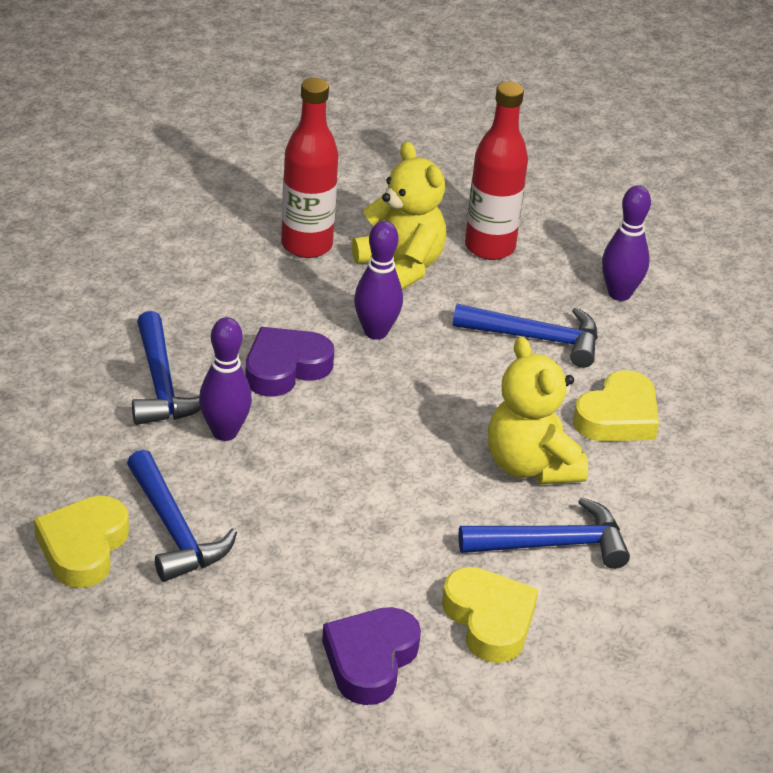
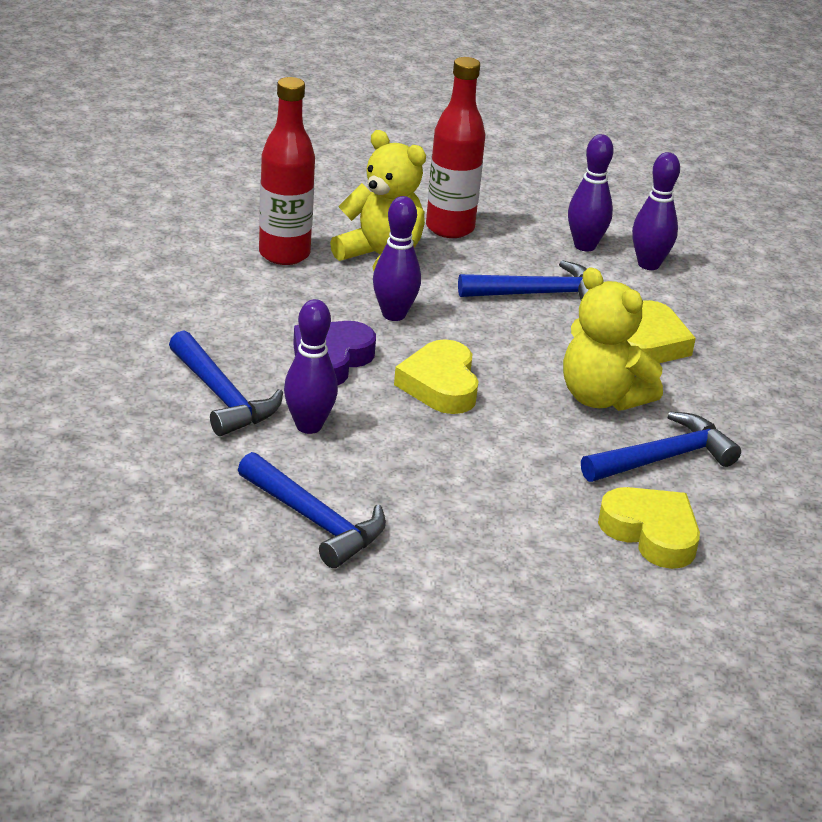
camera: 20 degrees left, 5 degrees down
yellow heart [34,496,129,588] -> yellow heart moved to [394,339,479,414]
purple heart [322,607,421,705] -> none
none -> purple bowling pin [632,152,680,270]

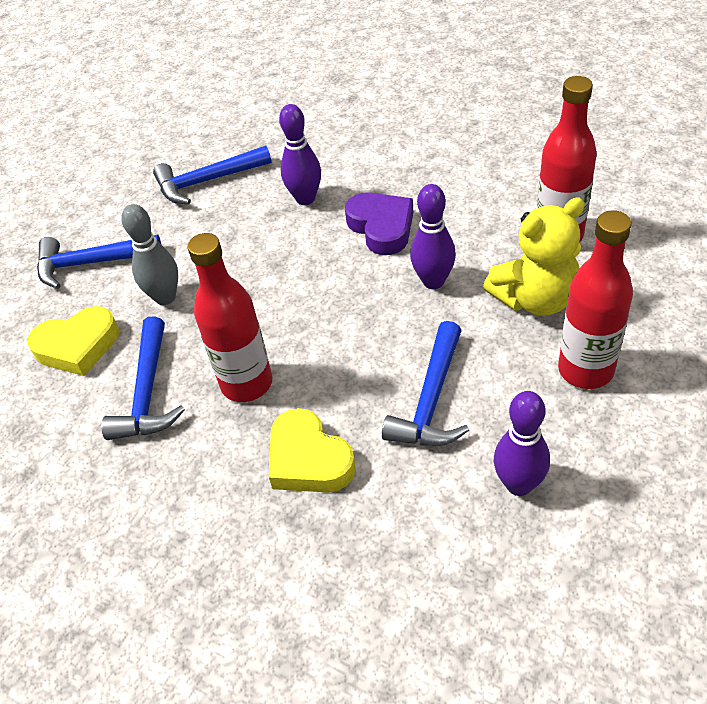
camera: 125 degrees right, 15 degrees up
blue hammer [169,331,283,436] -> blue hammer moved to [37,235,161,289]
yellow heart [394,339,479,414] -> none
yellow teddy bear [563,267,663,411] -> red bottle [188,233,272,402]
purple bowling pin [632,152,680,270] -> none
none -> grey bowling pin [121,204,178,305]

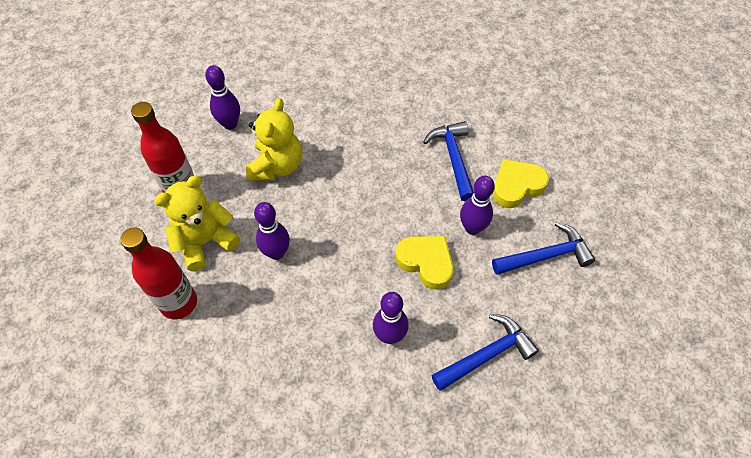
camera: 165 degrees right, 10 degrees up
grey bowling pin [121,204,178,305] -> purple bowling pin [460,176,495,235]
red bottle [188,233,272,402] -> none
yellow heart [269,408,356,493] -> yellow heart moved to [395,236,453,290]
purple heart [345,192,413,255] -> none
blue hammer [382,321,469,446] -> yellow teddy bear [246,98,302,181]

